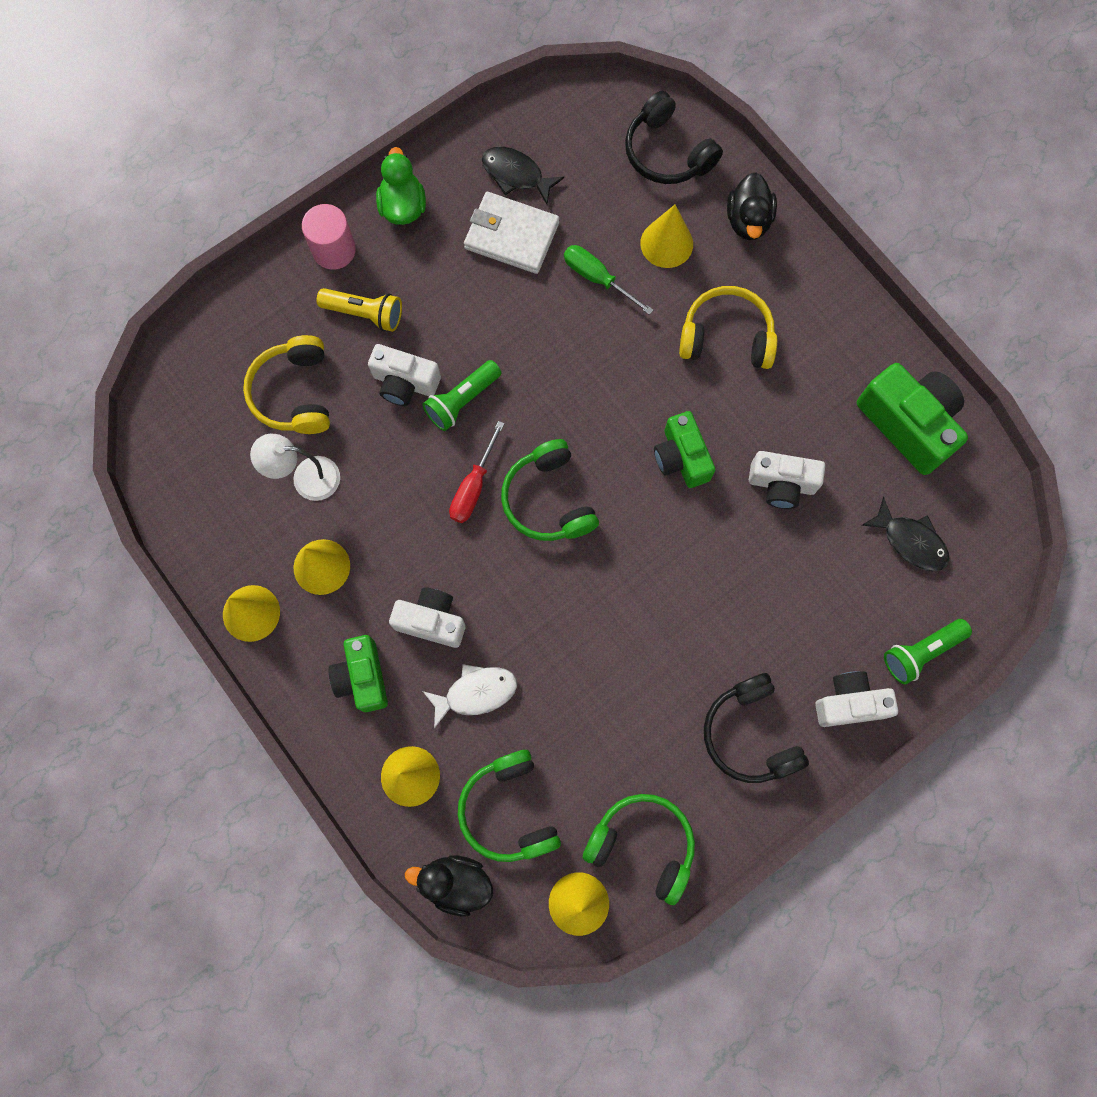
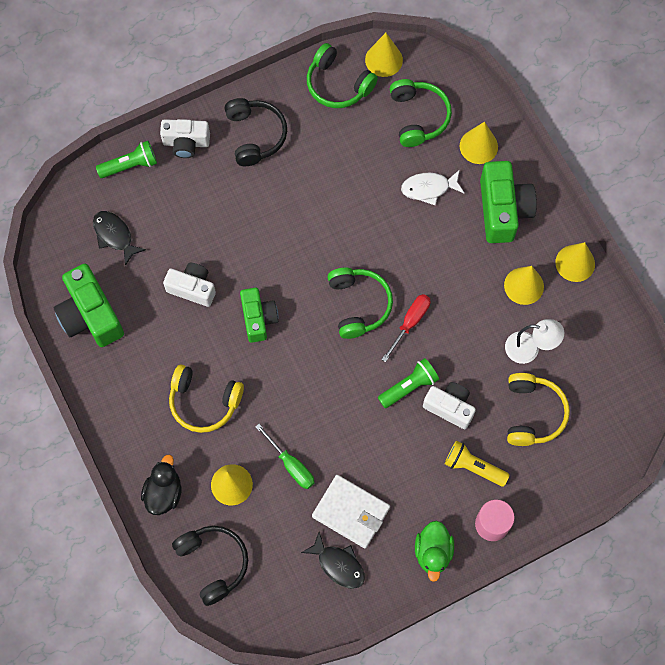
camera: 170 degrees left, 5 degrees down
green camera [329,635,388,712] -> green camera [480,161,537,243], size x1.53
white camera [389,588,466,648] -> none
black duck [405,855,493,916] -> none

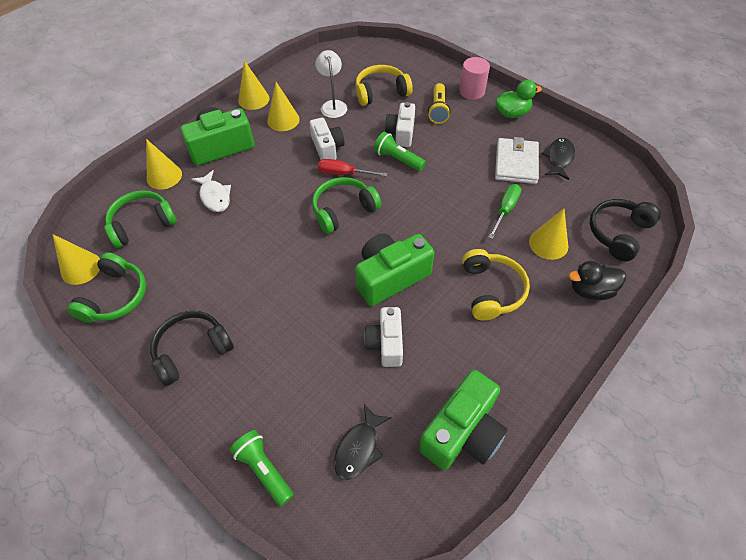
camera: 110 degrees left, 15 degrees down
white camera [160,119,210,158] -> white camera moved to [309,118,344,160]
green camera [240,288,278,343] -> green camera [355,233,434,306], size x1.53

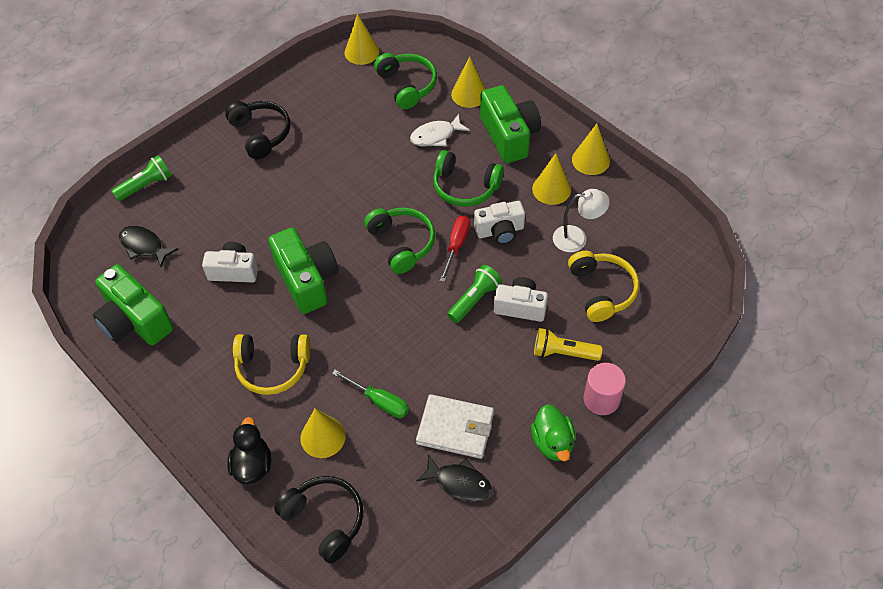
camera: 95 degrees right, 0 degrees up
green headphones [67,252,146,323] -> green headphones moved to [433,150,504,207]

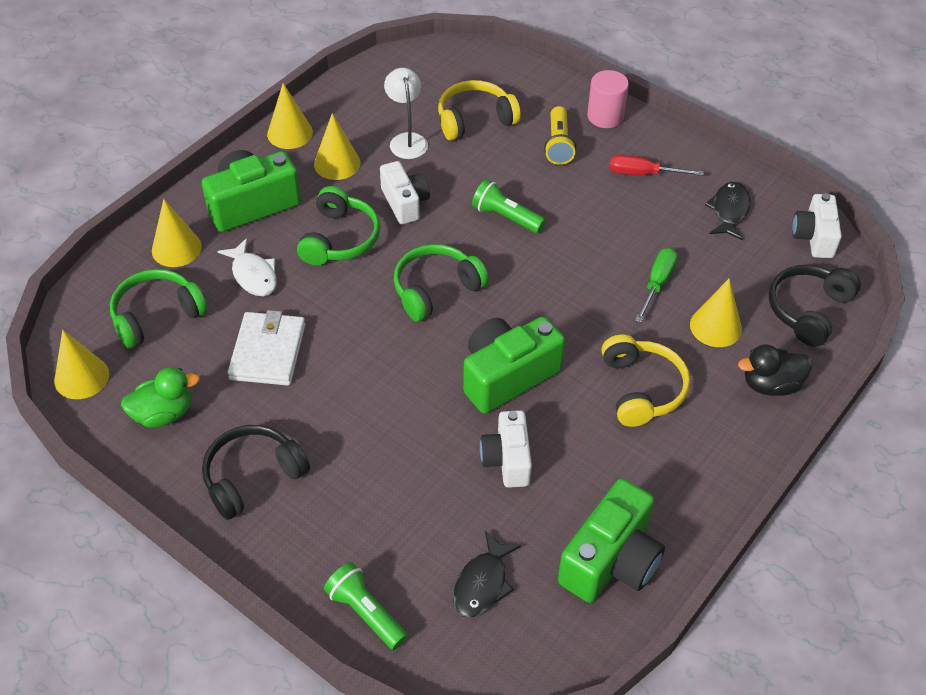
camera: 100 degrees left, 5 degrees down
white wallet [416,394,494,459] -> white wallet moved to [228,310,305,386]
red screwdriver [440,215,470,282] -> red screwdriver moved to [610,154,704,176]
white camera [494,277,548,322] -> white camera moved to [792,193,842,258]
green duck [531,404,575,461] -> green duck moved to [121,367,200,428]

